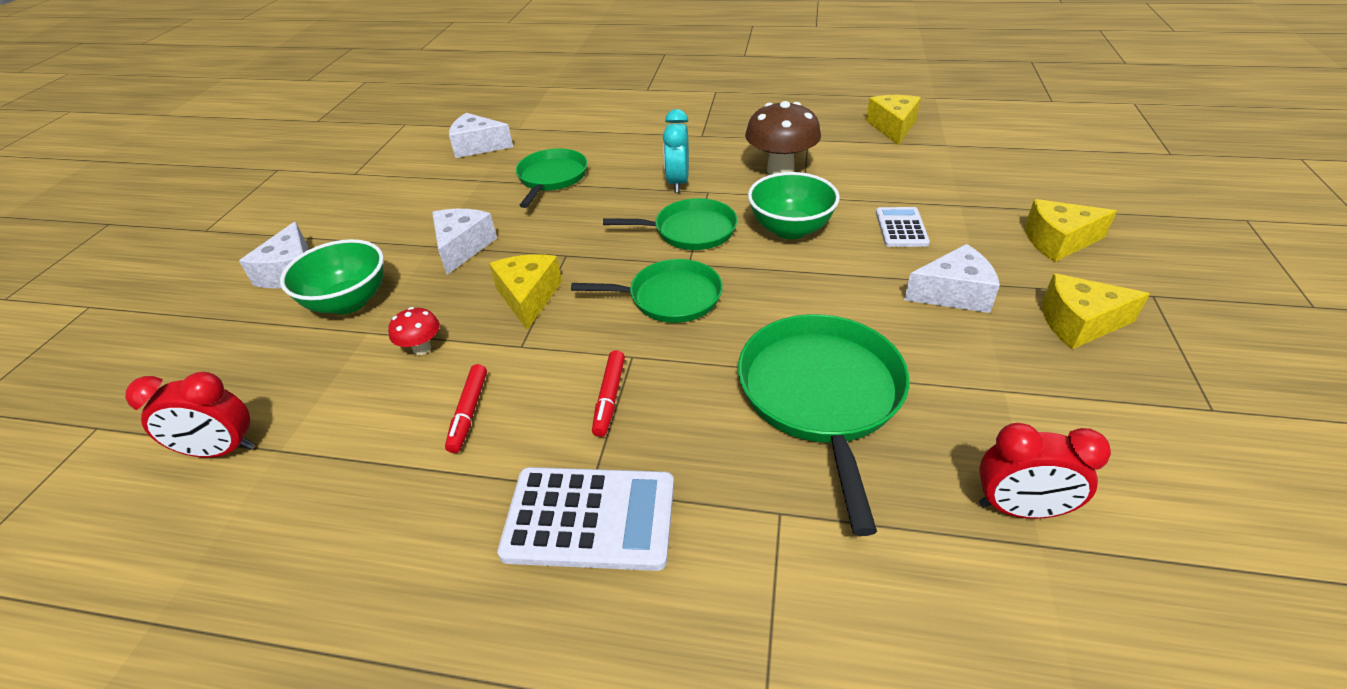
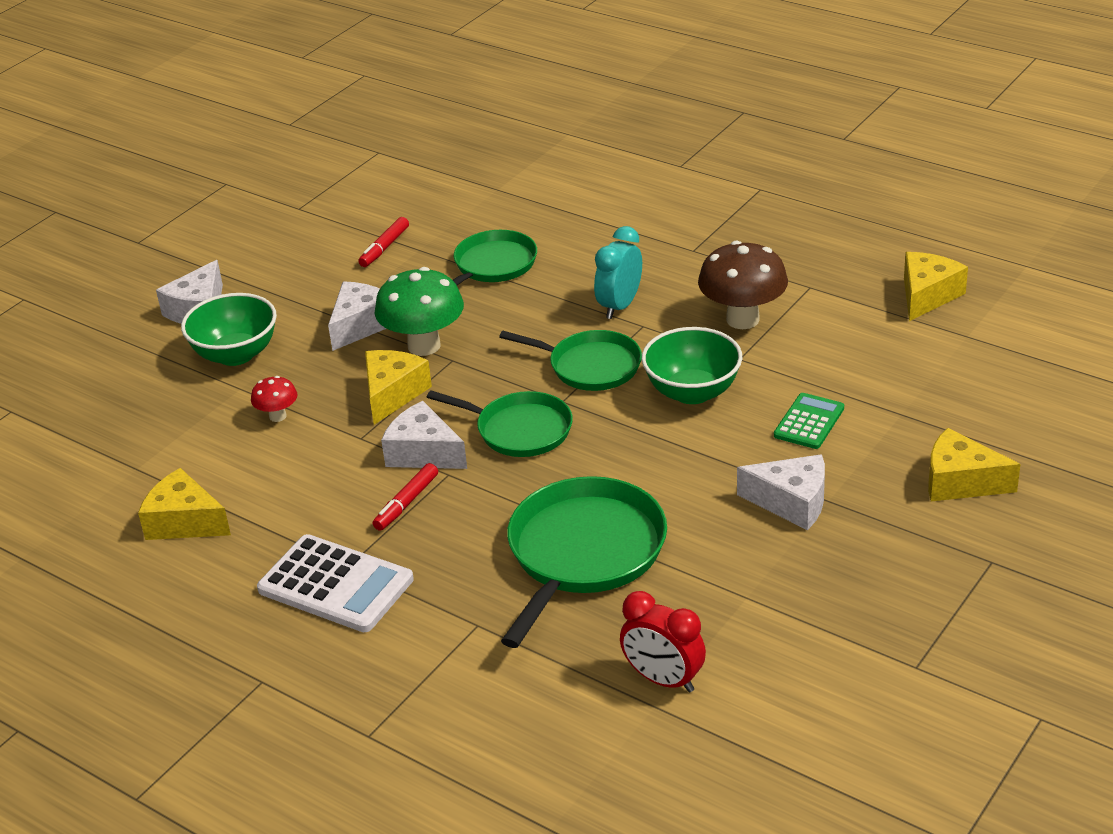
camera: 25 degrees right, 5 degrees down
red clock [125,372,255,458] -> none
red marker [445,364,487,453] -> red marker moved to [358,217,409,267]
white cheese [449,113,513,158] -> white cheese moved to [381,401,467,469]
white calculator [876,207,930,247] -> green calculator [774,393,844,449]
yellow cheese [1042,273,1150,349] -> yellow cheese moved to [138,468,231,540]
none -> green mushroom [374,267,464,356]

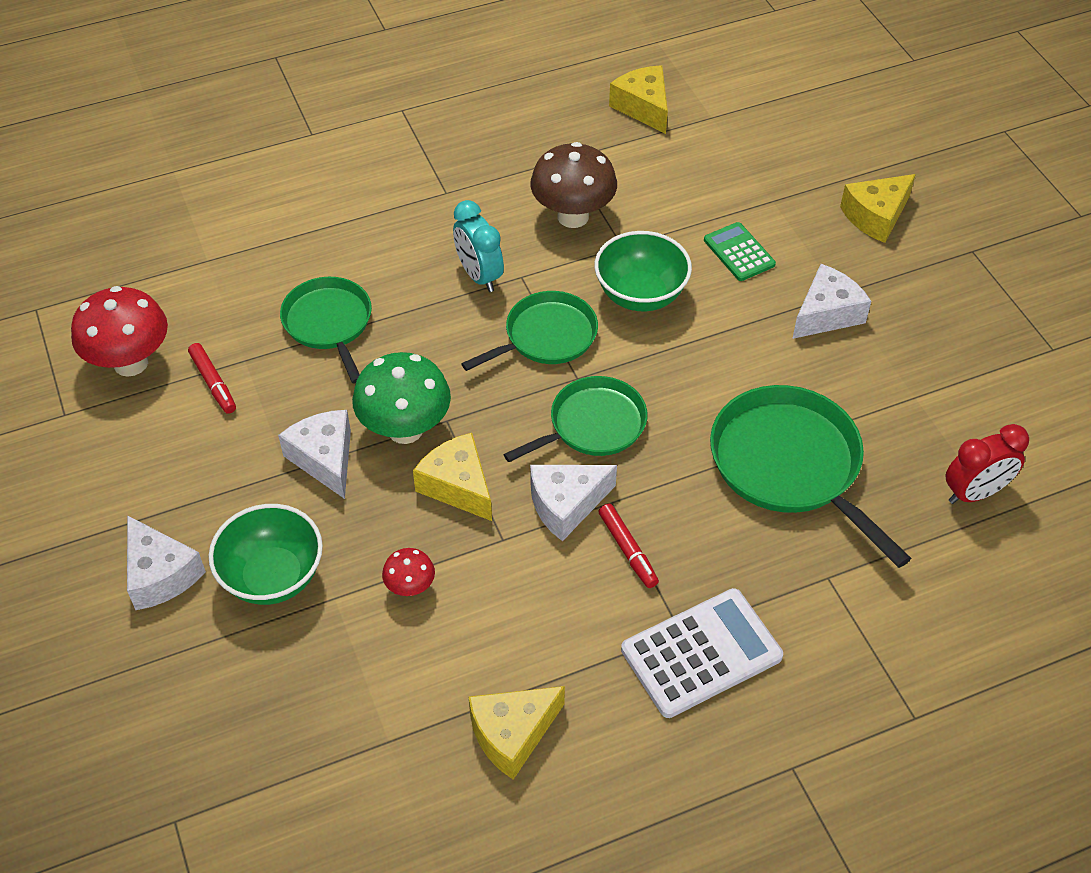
camera: 60 degrees left, 15 degrees up
none -> red mushroom [71,286,168,377]

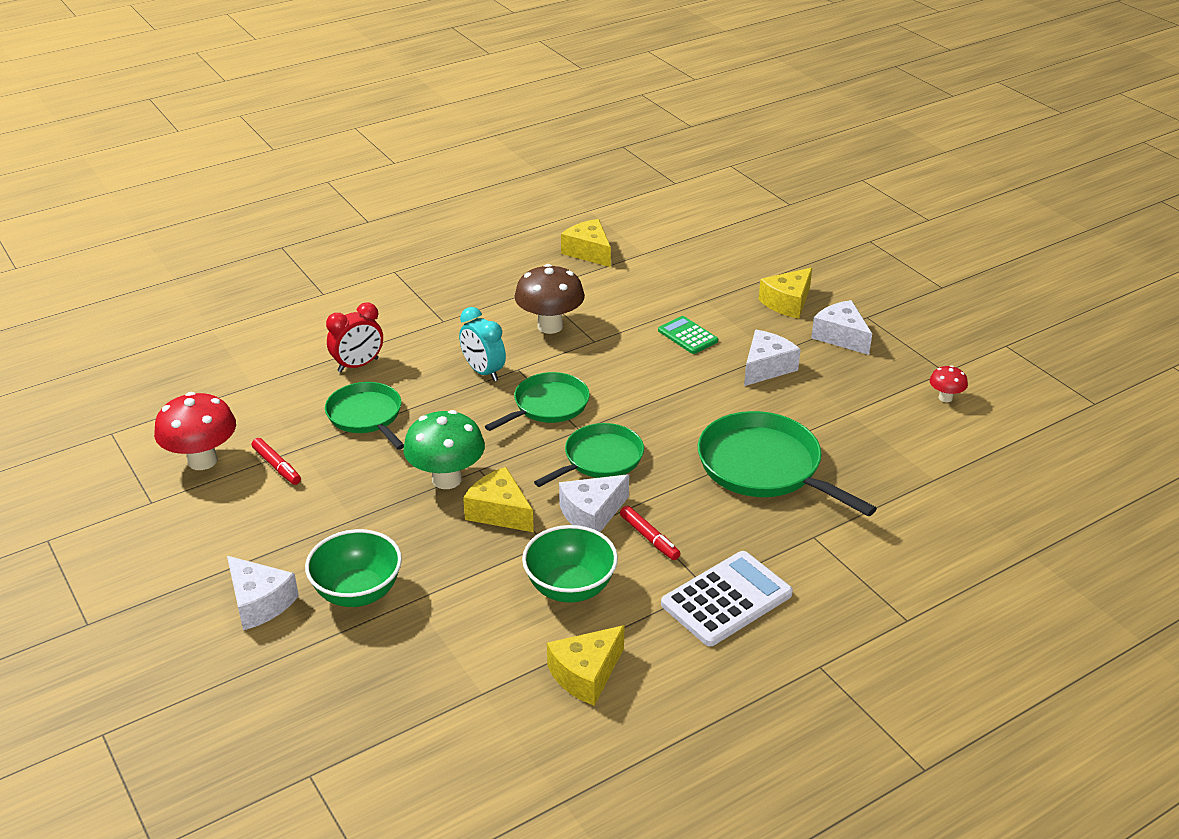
camera: 10 degrees left, 15 degrees down
white cheese [278,410,351,499] -> white cheese moved to [811,300,872,355]
red mushroom [382,548,435,596] -> red mushroom moved to [930,365,968,402]
green bowl [594,231,692,311] -> green bowl moved to [522,525,618,603]
red clock [945,424,1029,504] -> red clock moved to [326,302,383,372]

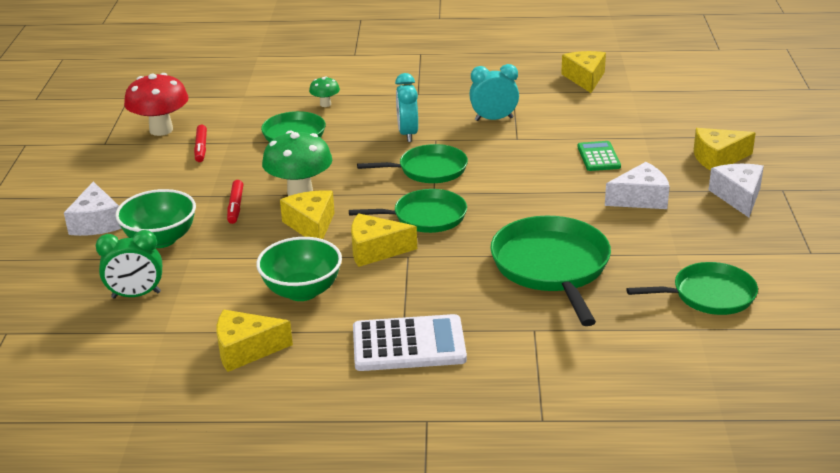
camera: 35 degrees right, 5 degrees down
red clock [326,302,383,372] -> green mushroom [309,77,340,107]
brown mushroom [514,264,585,334] -> turquoise clock [469,64,519,121]
white cheese [559,474,629,532] -> yellow cheese [351,213,417,267]
red marker [620,506,681,560] -> red marker moved to [227,180,243,224]
red mushroom [930,365,968,402] -> none
none -> green clock [96,230,162,298]
none -> green pan [626,262,758,315]

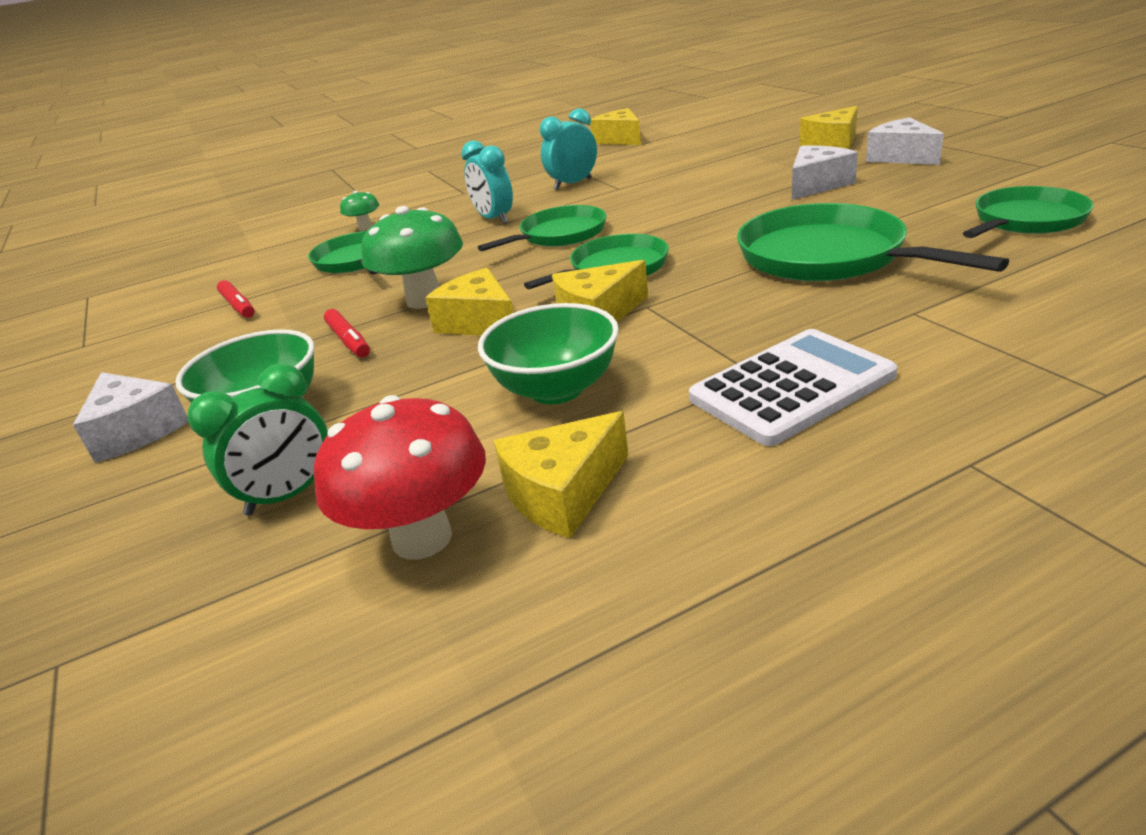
camera: 25 degrees left, 0 degrees up
red mushroom [124,73,189,136] -> red mushroom moved to [314,395,486,560]
green calculator [577,141,621,171] -> none

